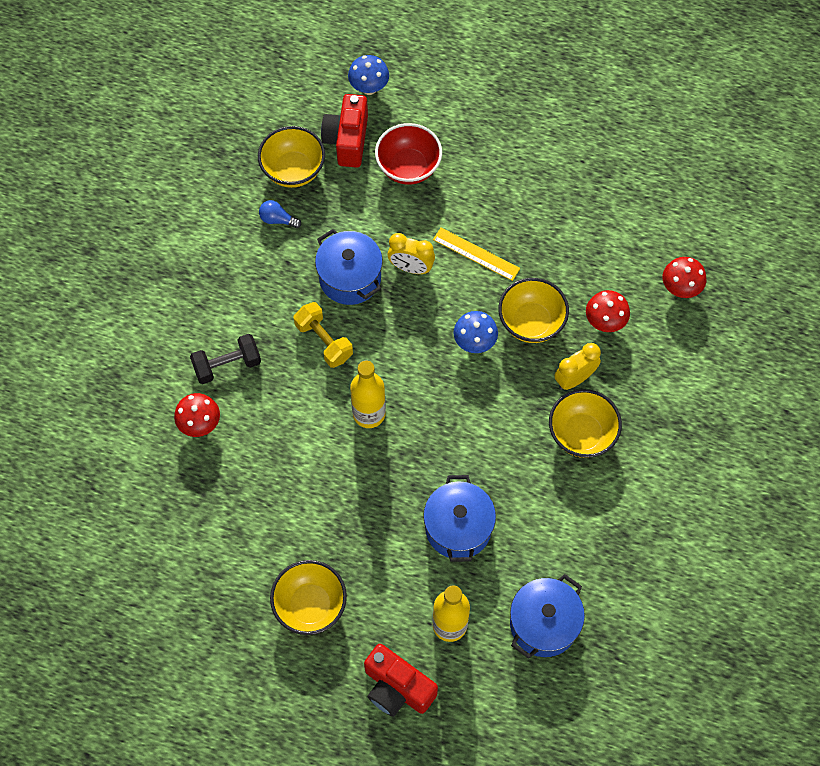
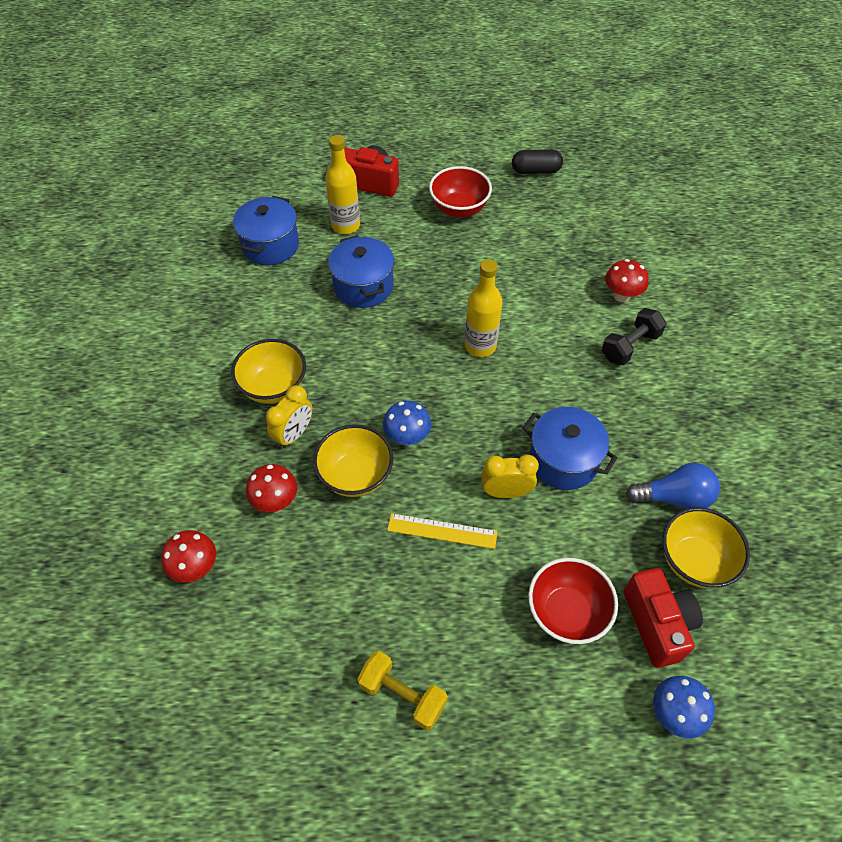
camera: 160 degrees right, 10 degrees down
blue light bulb [259,200,301,228] -> blue light bulb [626,463,720,509], size x1.70
yellow bowl [270,560,347,635] -> red bowl [429,166,492,218]
yellow dumbbell [294,302,353,368] -> yellow dumbbell moved to [357,651,448,731]
none -> black capsule [512,150,563,174]

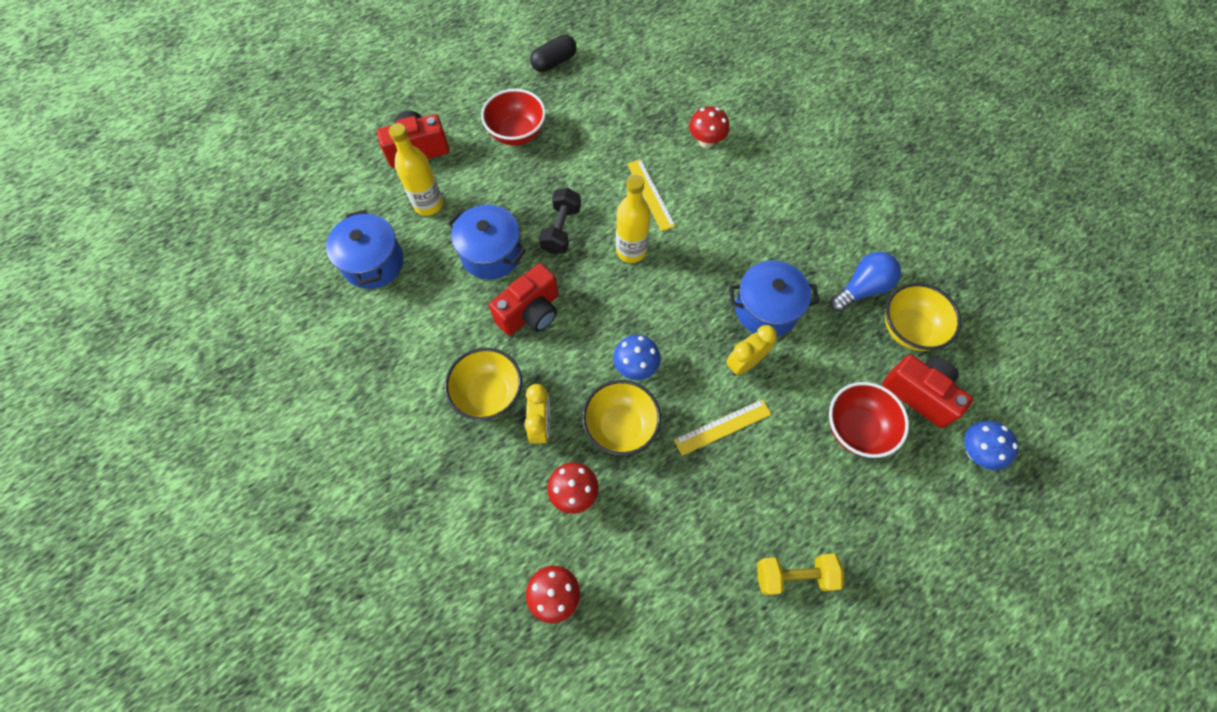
camera: 35 degrees left, 10 degrees up
black dumbbell [602,308,666,366] -> black dumbbell moved to [539,188,581,254]
none -> red camera [489,263,558,336]
none -> yellow ruler [627,159,676,231]

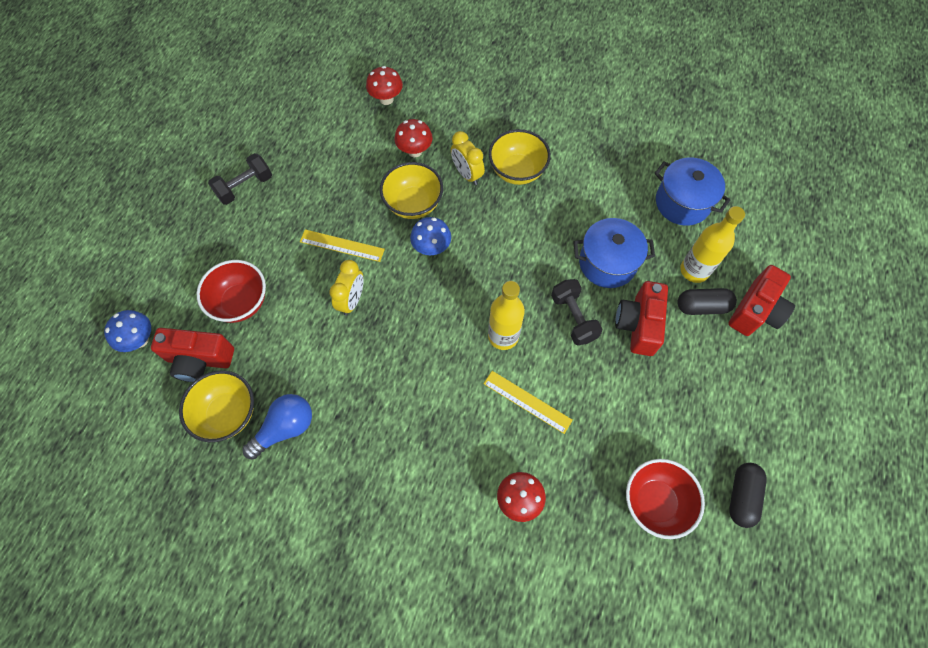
camera: 145 degrees right, 0 degrees up
red bowl [481,89,546,146] -> red bowl moved to [626,459,705,539]
red camera [489,263,558,336] -> red camera moved to [615,281,668,356]
yellow ruler [674,399,772,456] -> yellow ruler turned 75 degrees clockwise [300,229,385,262]
blue pot [729,260,819,337] -> none
yellow dumbbell [757,554,844,595] -> black dumbbell [208,153,272,205]
blue light bulb [830,252,901,312] -> blue light bulb turned 150 degrees counterclockwise [242,394,312,460]
none -> black capsule [677,288,737,315]

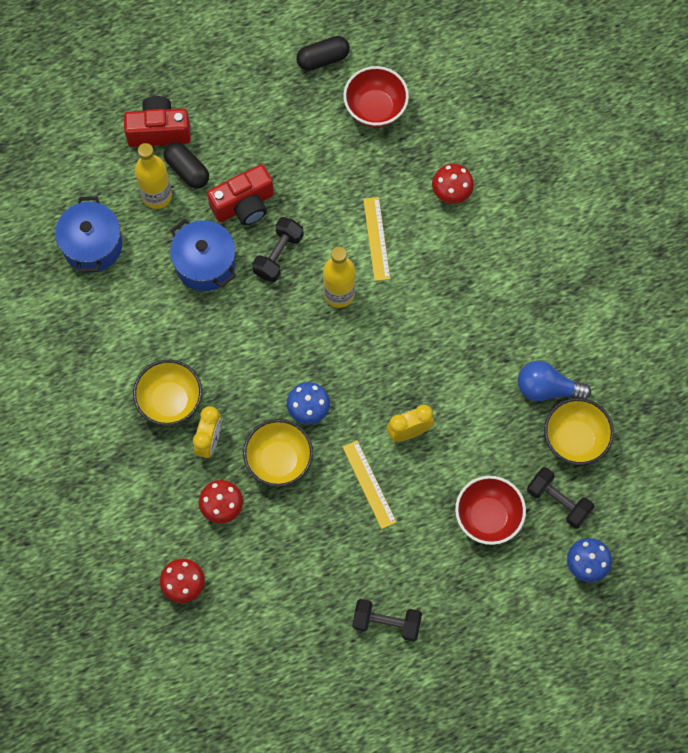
camera: 130 degrees left, 5 degrees up
red camera [151,328,234,382] -> black dumbbell [527,467,594,528]

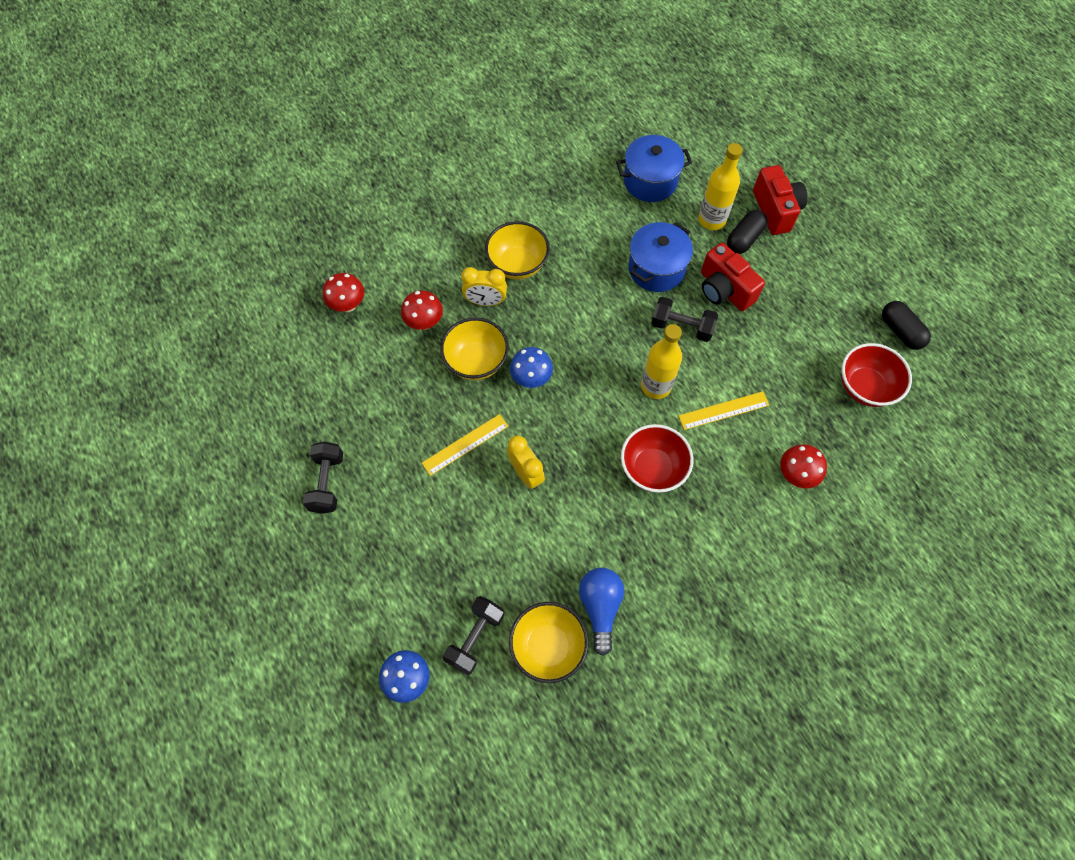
camera: 80 degrees right, 5 degrees down
red bowl [455,476,526,545] -> red bowl moved to [621,424,693,493]

